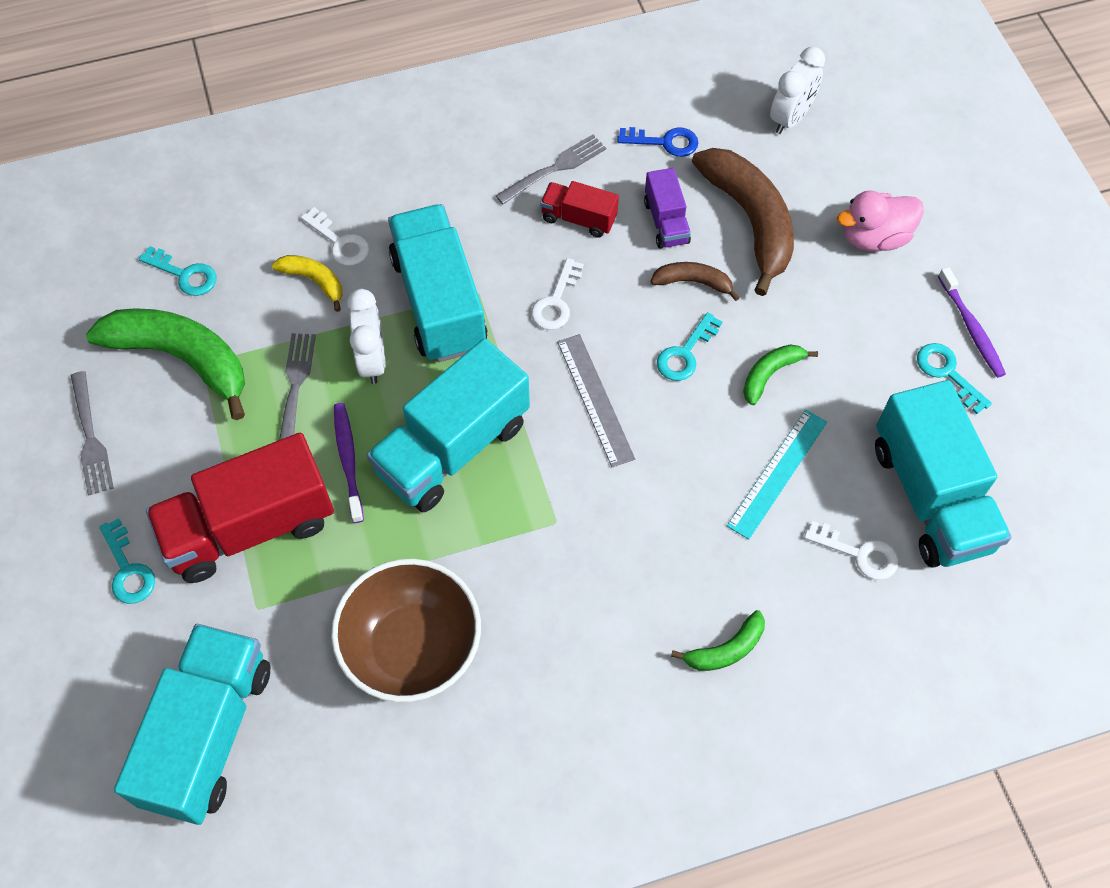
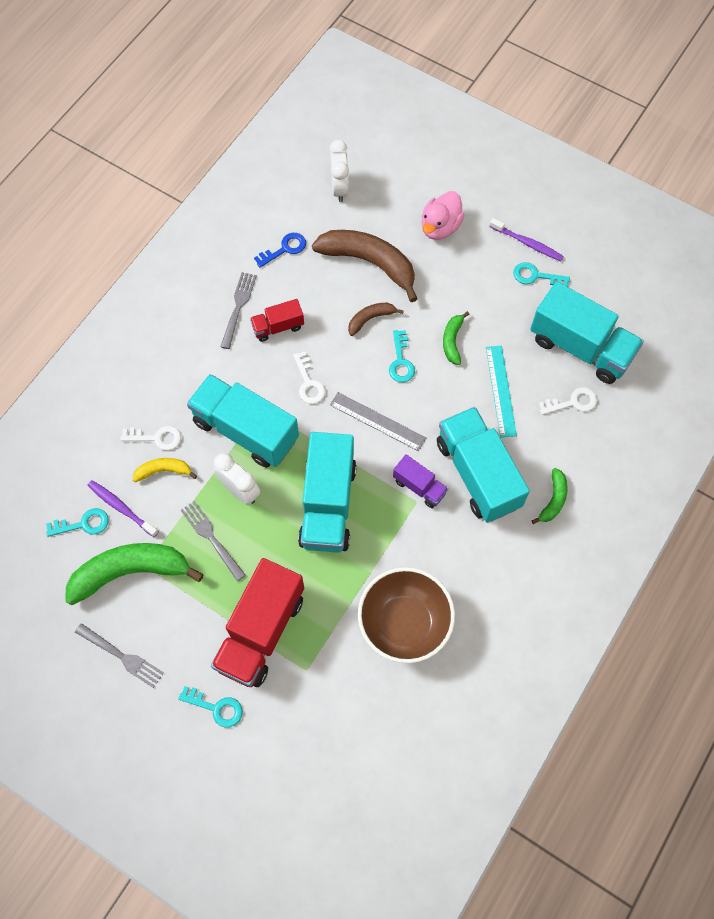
camera: 40 degrees left, 5 degrees up
turquoise truck [114,624,270,825] -> turquoise truck moved to [437,407,530,523]
purple toothbrush [334,403,364,523] -> purple toothbrush moved to [87,480,158,537]
purple truck [644,168,691,249] -> purple truck moved to [393,454,448,508]

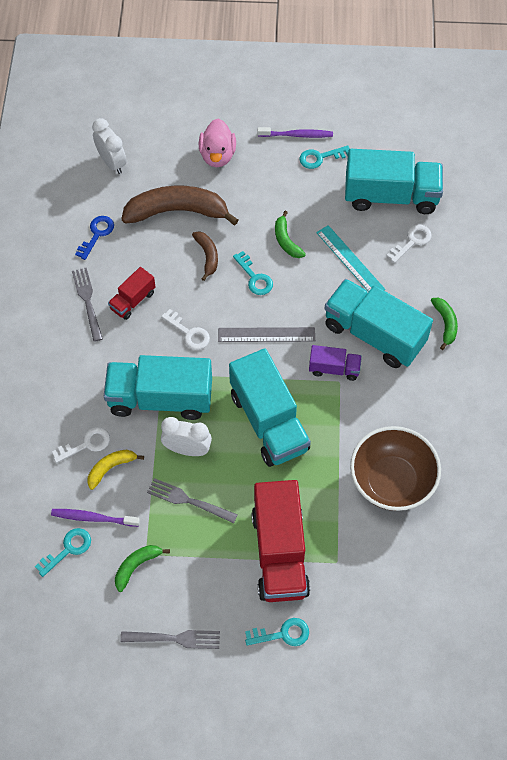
camera: 30 degrees left, 5 degrees down
green banana [66,543,204,605] -> green banana [115,545,170,592], size x0.49
brown banana [348,303,404,336] -> brown banana turned 135 degrees clockwise [192,231,218,281]

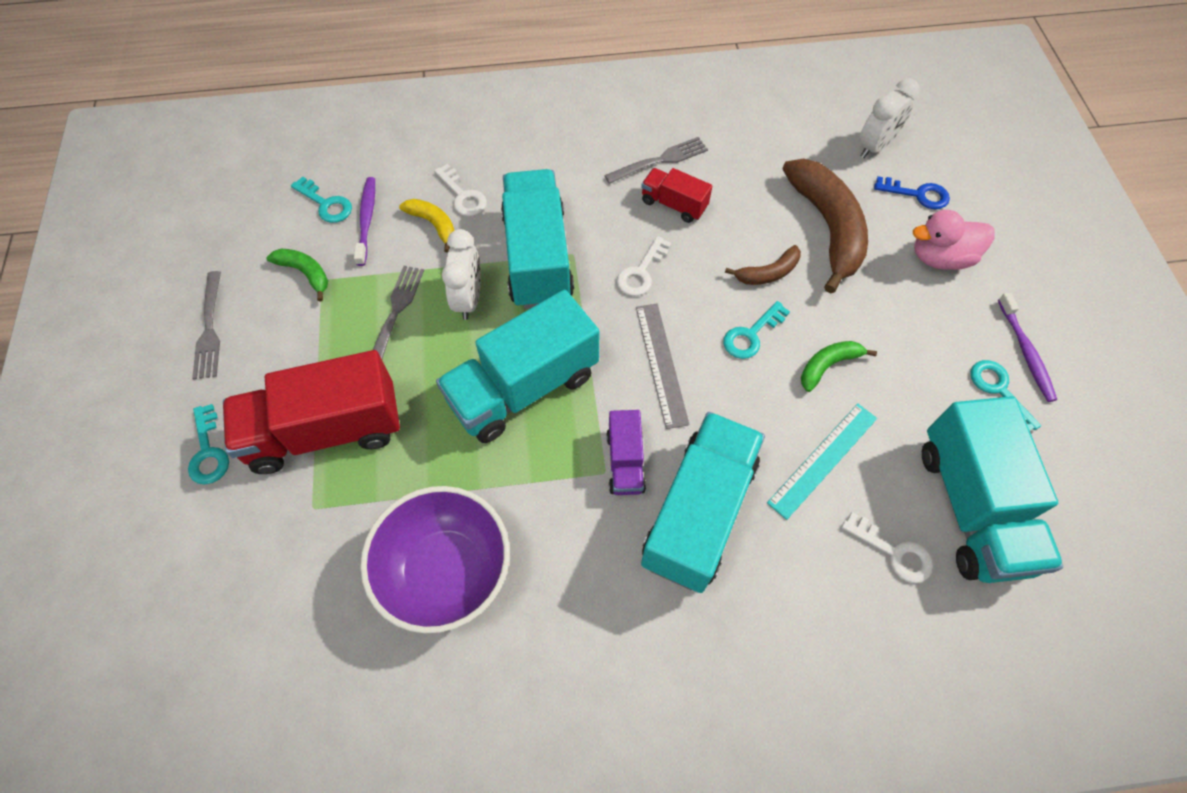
camera: 80 degrees right, 0 degrees up
blue key [75,216,114,260] -> blue key moved to [874,176,950,209]
brown bowl [350,426,441,511] -> purple bowl [360,486,510,633]
green banana [431,298,458,350] -> none

